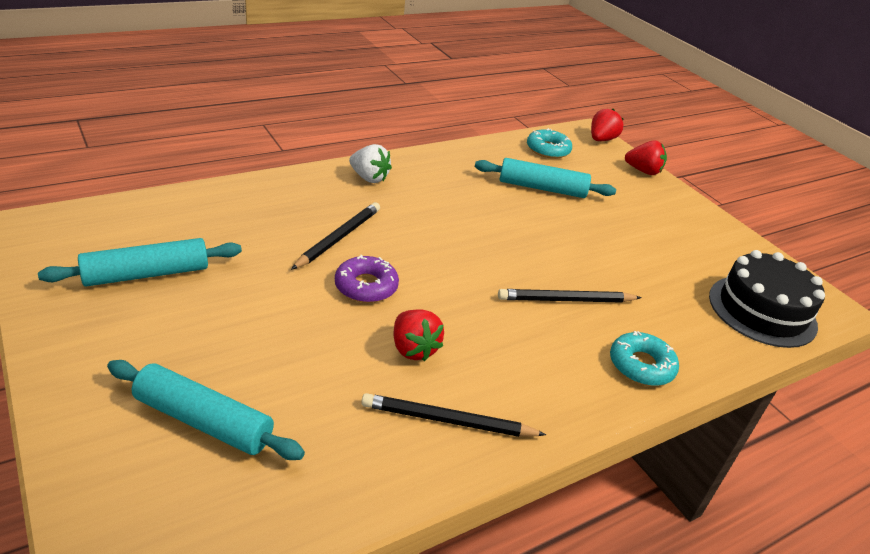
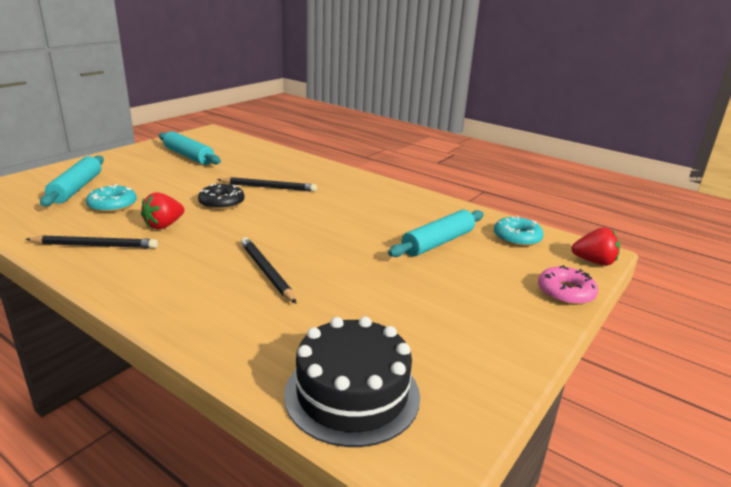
camera: 70 degrees right, 10 degrees down
purple donut [335,255,399,303] -> black donut [198,184,245,210]
white strawberry [349,144,392,183] -> none
black pencil [361,393,546,437] -> black pencil turned 105 degrees clockwise [25,235,158,249]
turquoise rolling pin [475,158,616,198] -> turquoise rolling pin turned 60 degrees clockwise [388,210,484,257]
turquoise donut [610,331,679,386] -> turquoise donut moved to [86,184,137,213]
red strawberry [625,140,667,175] -> pink donut [538,265,598,305]

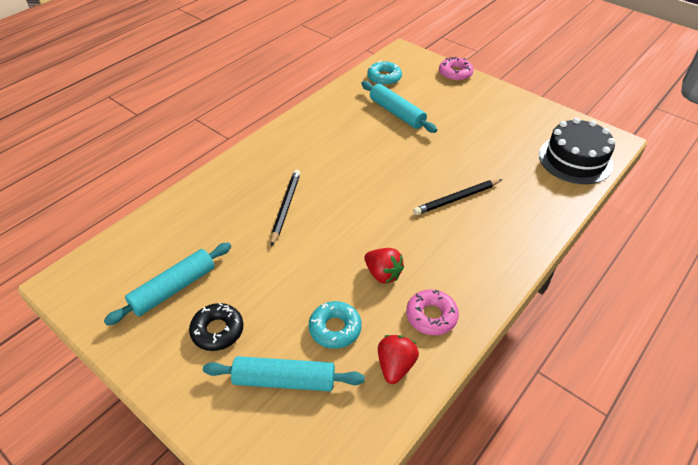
camera: 85 degrees left, 20 degrees up
black pencil [25,235,158,249] -> pink donut [406,289,459,335]
black donut [198,184,245,210] -> black donut moved to [189,303,243,351]
red strawberry [571,227,620,266] -> red strawberry moved to [378,335,419,384]

